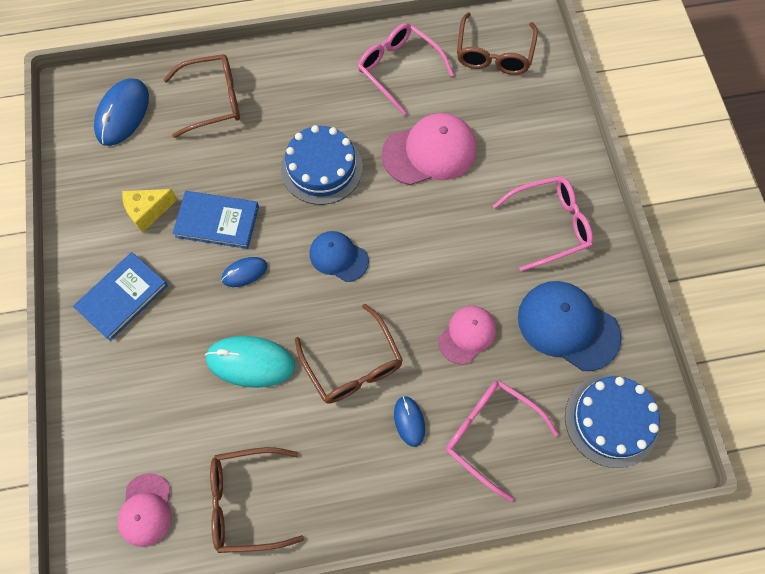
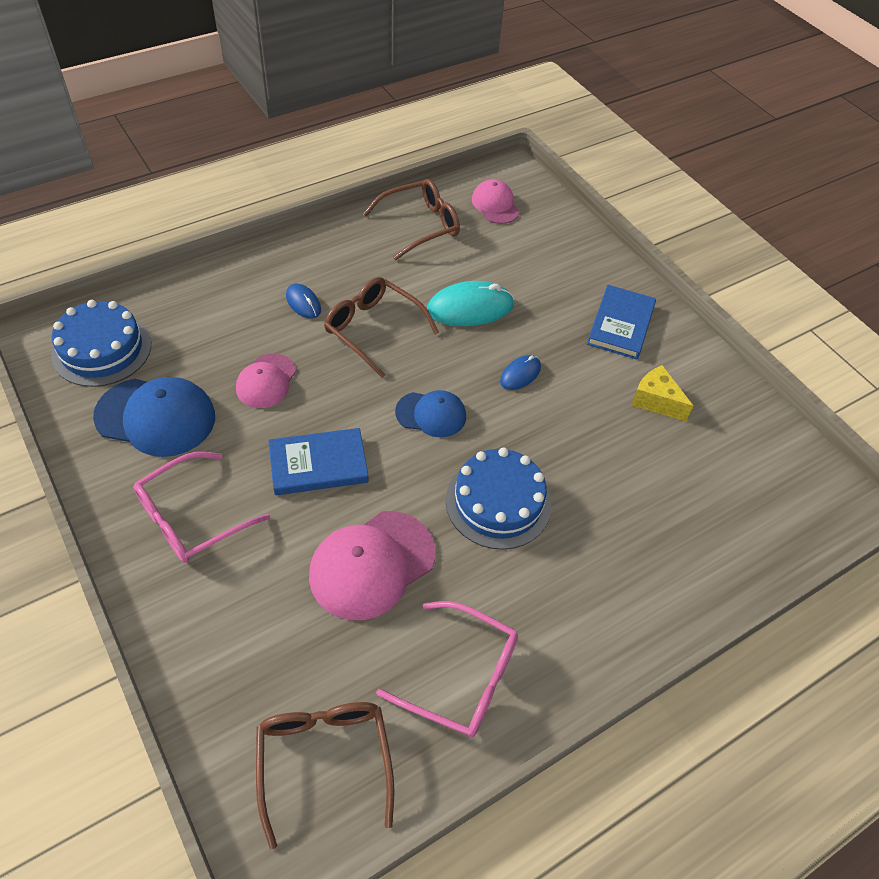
camera: 155 degrees right, 15 degrees down
blue mouse [94,78,149,146] -> none
yellow cheese [122,189,178,233] -> yellow cheese turned 90 degrees counterclockwise [631,365,693,421]
brown glasses [163,54,240,138] -> none
blue book [173,191,259,249] -> blue book moved to [268,428,369,495]
pink glasses [446,380,558,502] -> none

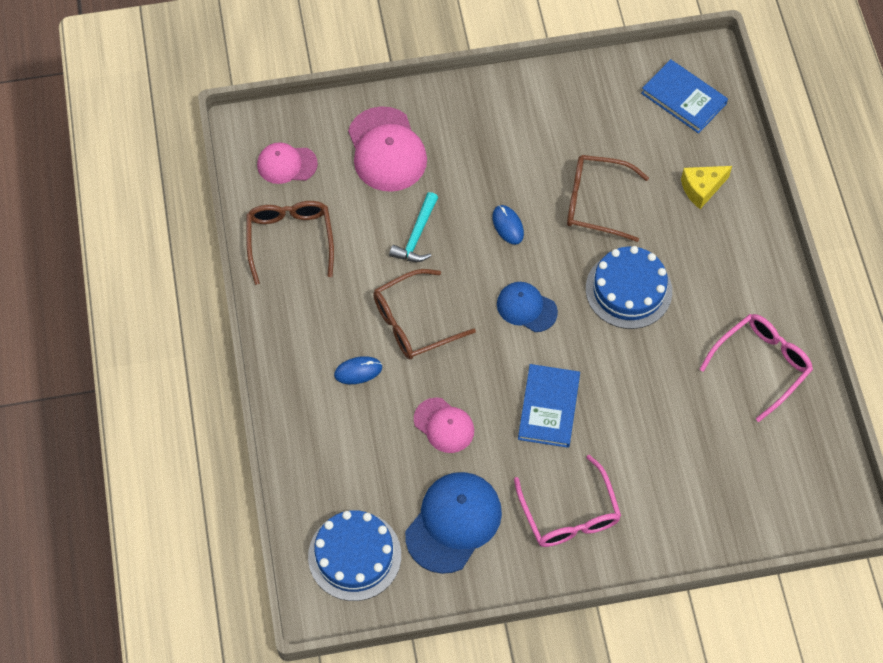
camera: 65 degrees left, 10 degrees up
brown glasses [256,702,395,850] -> brown glasses moved to [567,155,649,242]
pink cap [309,511,435,620] -> pink cap moved to [348,106,427,192]
blue cap [395,390,466,437] -> blue cap turned 90 degrees counterclockwise [497,282,558,332]
turquoise mouse [427,281,514,326] -> turquoise hammer [389,192,438,262]
blue book [587,285,656,359] -> blue book moved to [641,59,728,134]
yellow cheese [631,365,693,421] -> yellow cheese moved to [681,166,732,209]

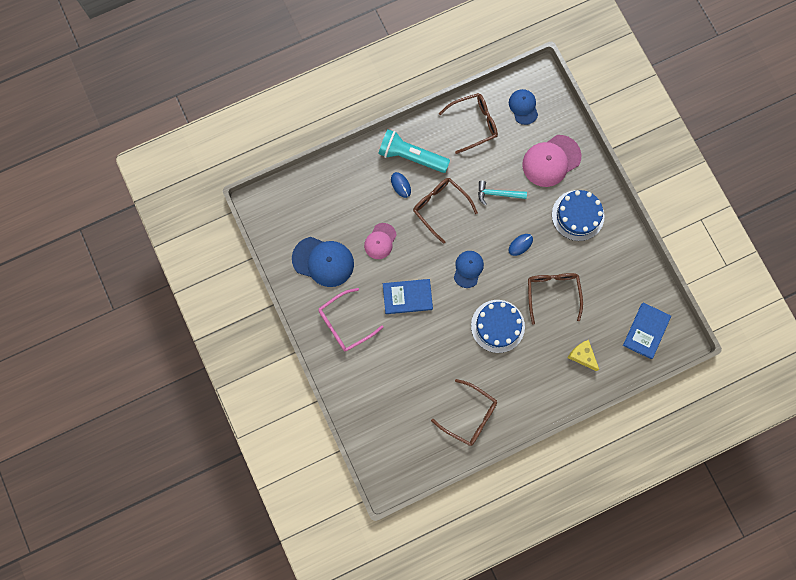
camera: 75 degrees right, 15 degrees up
pink cap [257,142,318,184] -> blue cap [509,89,538,125]
blue cake [308,510,401,601] -> blue cake moved to [552,190,604,241]
pink glasses [700,314,813,422] -> brown glasses [431,379,497,446]
none -> turquoise flashlight [378,129,450,173]

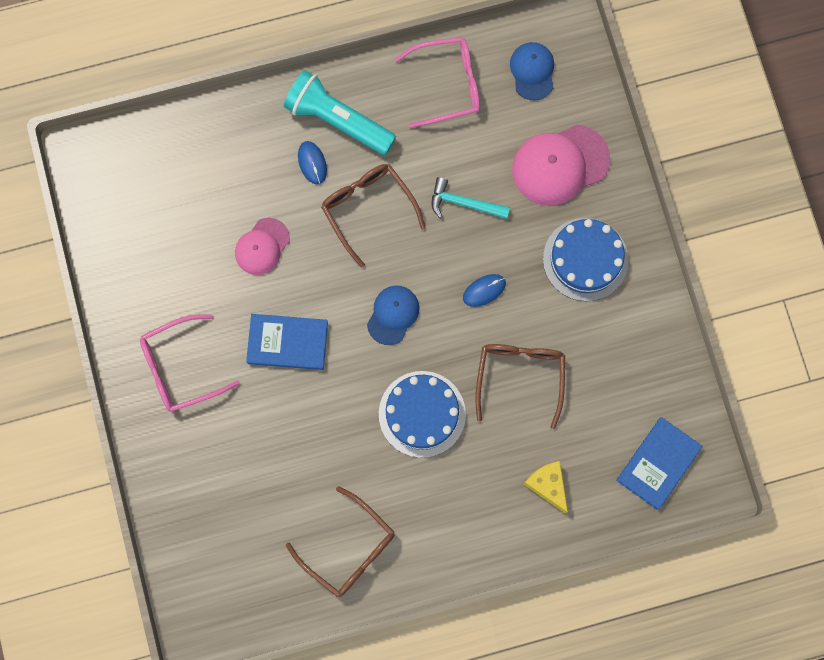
camera: 10 degrees right, 0 degrees up
blue cap [292,237,354,287] -> none
brown glasses [439,93,498,154] -> pink glasses [395,37,480,128]

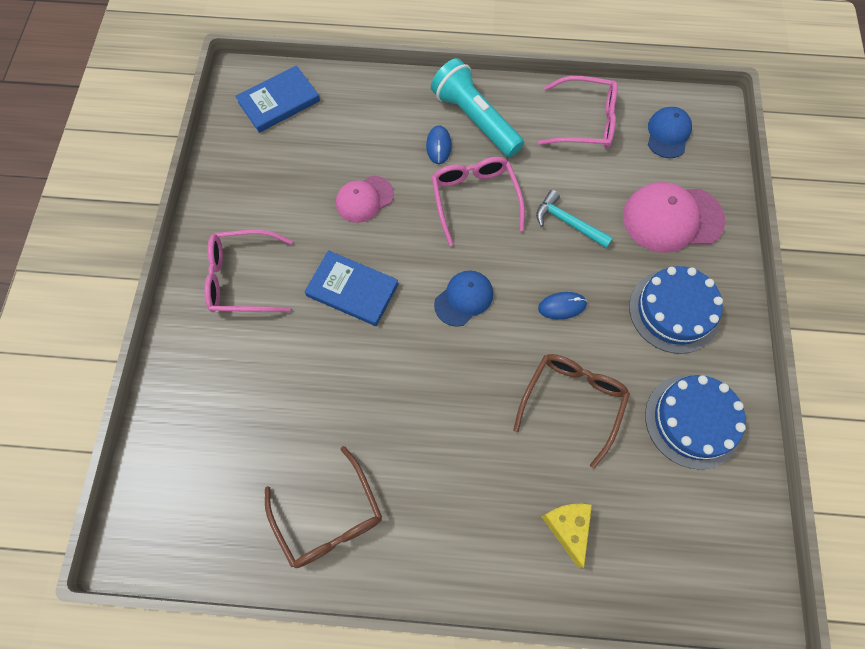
camera: 20 degrees right, 10 degrees down
brown glasses [321,164,426,268] -> pink glasses [432,157,525,246]
blue cake [379,371,466,458] -> blue cake moved to [645,375,746,470]
blue book [616,417,702,510] -> blue book moved to [235,65,320,133]

